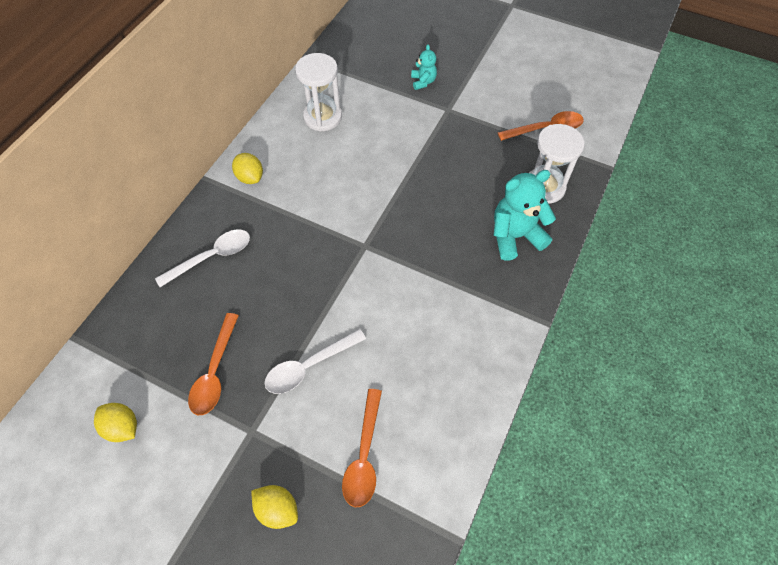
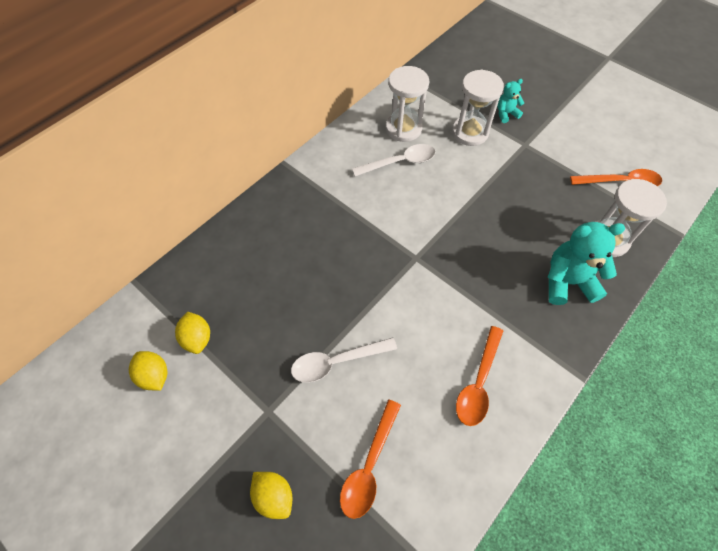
camera: 15 degrees right, 0 degrees up
white spoon [155,229,250,287] -> white spoon moved to [352,144,436,176]
orange spoon [188,313,239,415] -> orange spoon moved to [456,326,503,426]
yellow lemon [232,153,263,184] -> yellow lemon moved to [175,312,210,354]
turquoise teddy bear [411,44,437,90] -> turquoise teddy bear turned 120 degrees counterclockwise [497,79,524,123]
none -> white hourglass [452,69,504,146]

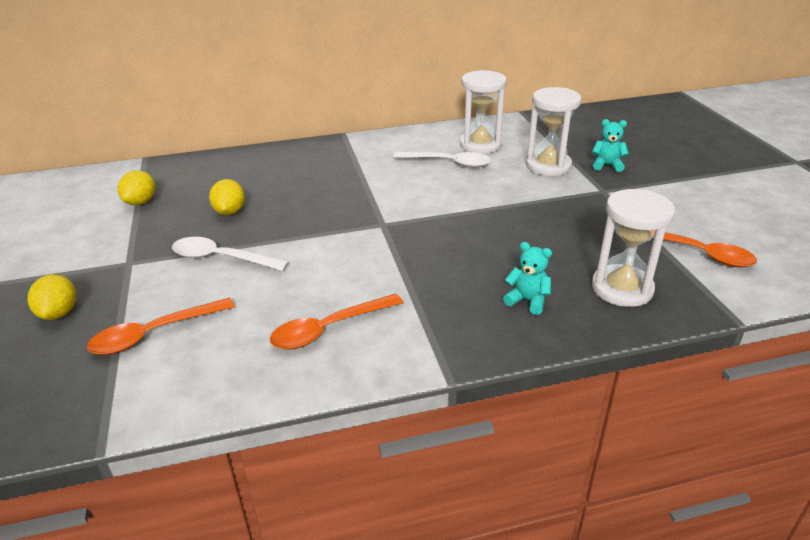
camera: 35 degrees right, 25 degrees down
yellow lemon [129,351,167,391] -> yellow lemon moved to [209,179,245,215]
turquoise teddy bear [548,222,625,305] -> turquoise teddy bear [503,242,552,315], size x0.53

